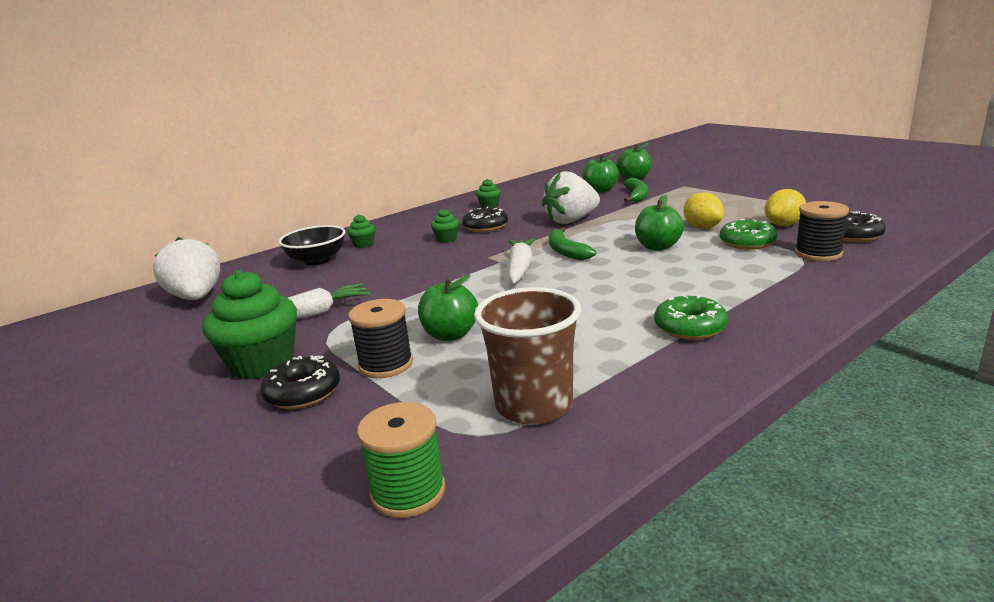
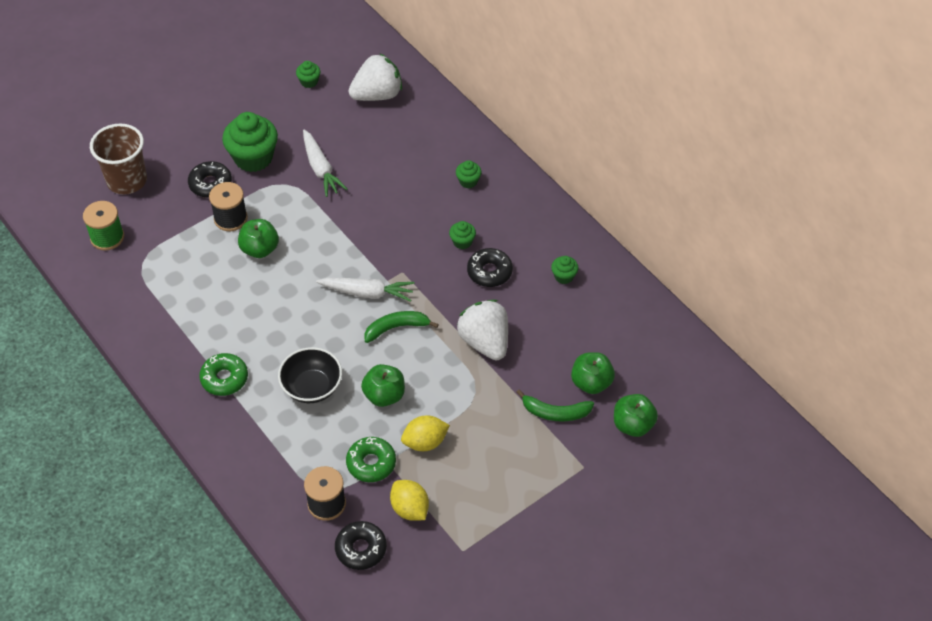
camera: 90 degrees right, 30 degrees up
black bowl [278,225,346,265] -> black bowl moved to [278,347,342,403]
brown cup [474,287,581,425] -> brown cup moved to [90,123,147,194]
none -> green cupcake [296,61,320,88]

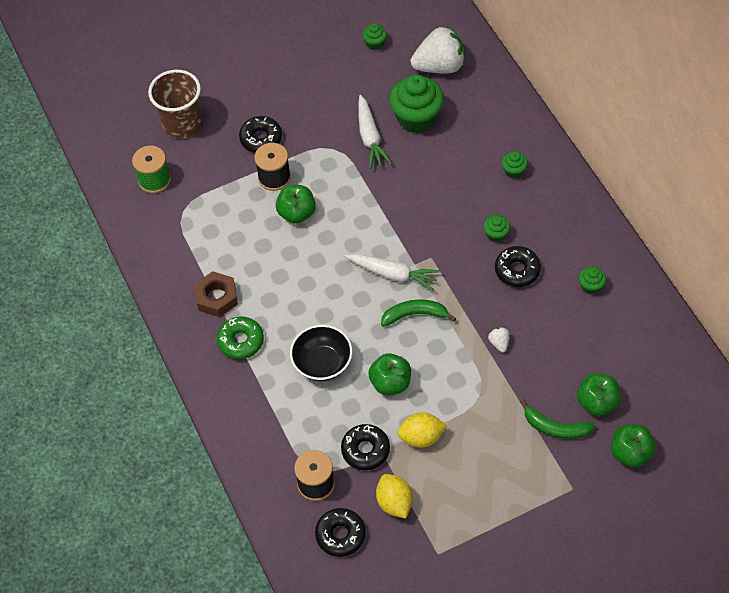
camera: 15 degrees right, 5 degrees up
green cupcake [222,112,278,172] -> green cupcake moved to [389,75,444,133]
green donut [346,437,396,482] -> black donut [341,424,390,470]
white strawberry [457,300,508,360] -> white strawberry [488,327,510,352], size x0.42
none -> brown nut [194,271,238,317]

